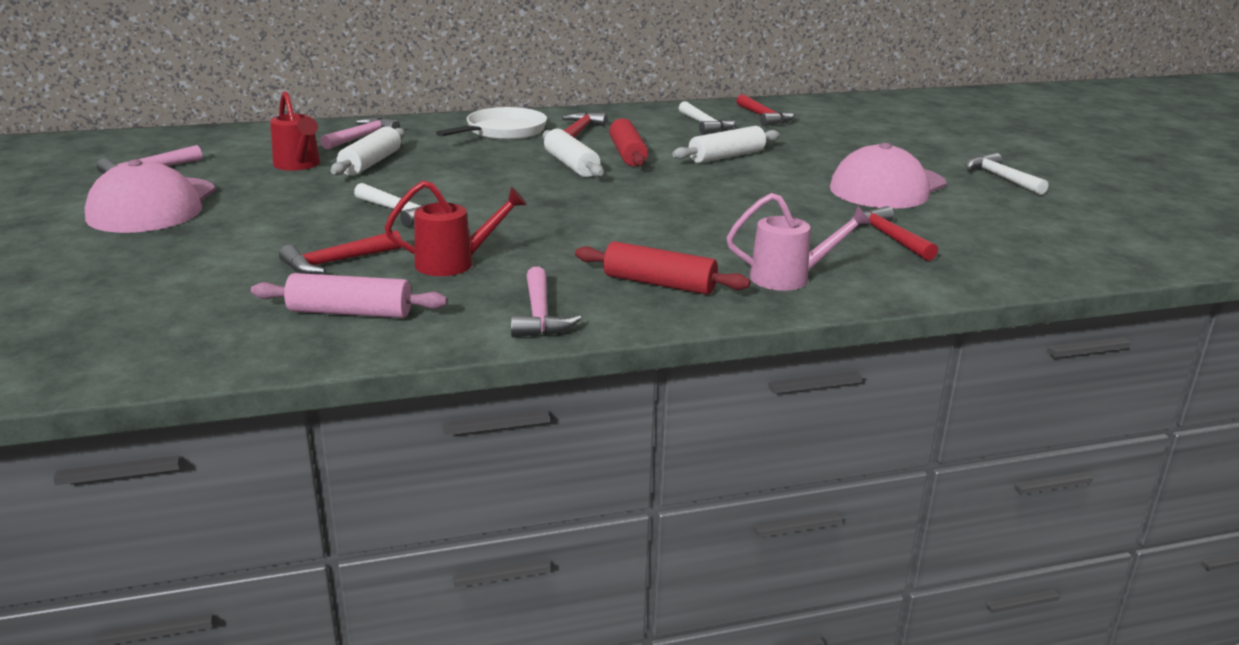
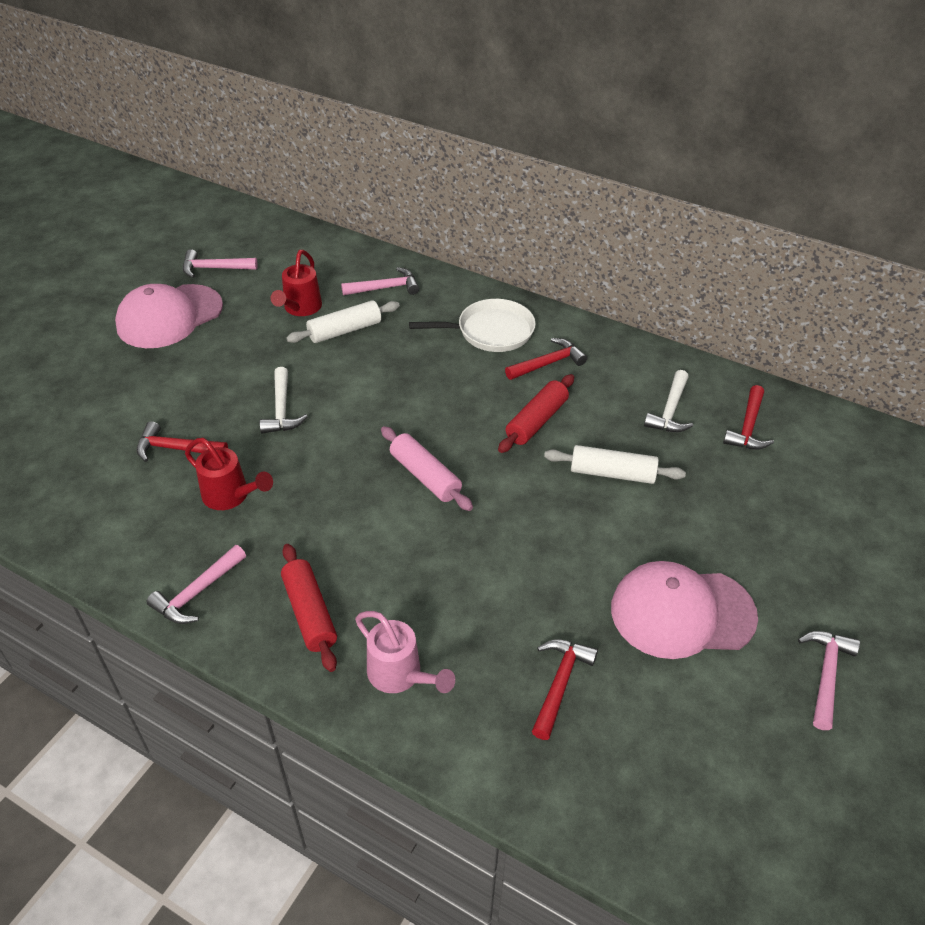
camera: 45 degrees right, 20 degrees up
pink rolling pin [251,273,447,318] -> pink rolling pin moved to [381,426,473,511]
white rolling pin [542,129,603,177] -> none
white hammer [965,153,1049,195] -> pink hammer [798,631,860,730]

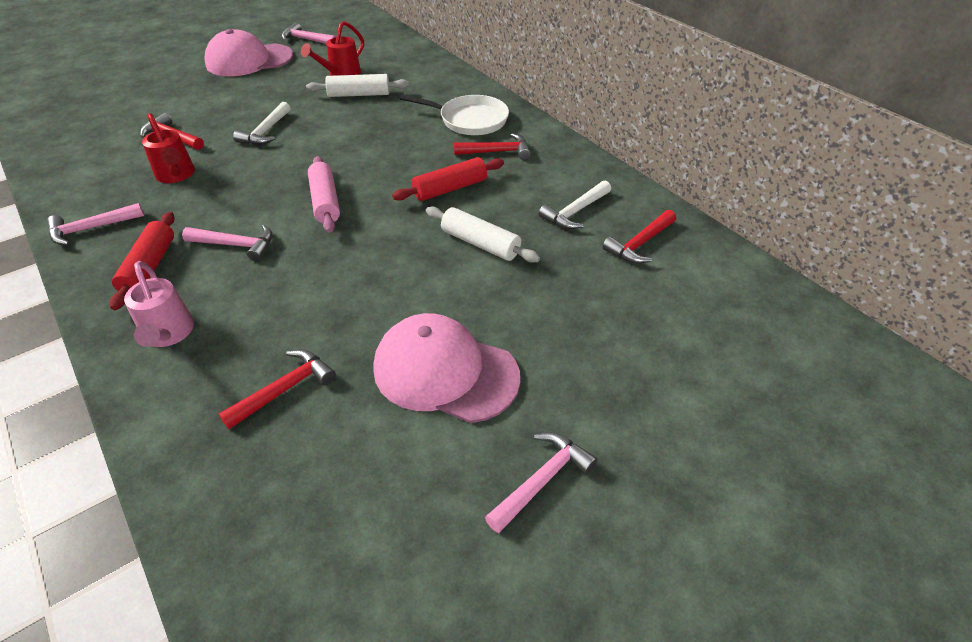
camera: 25 degrees right, 0 degrees up
pink hammer [341,267,419,295] -> pink hammer moved to [182,225,273,262]

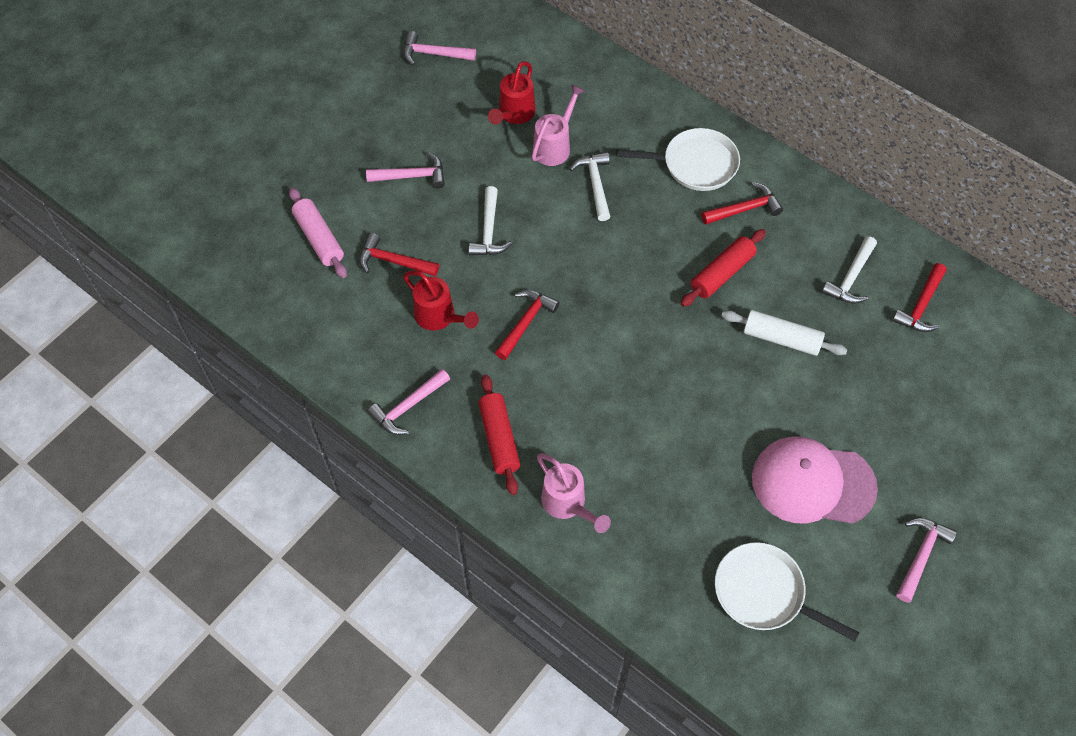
camera: 15 degrees left, 15 degrees up
pink hammer [182,225,273,262] -> pink hammer moved to [366,152,445,189]
pink cap [204,29,293,77] -> none
red hammer [219,349,336,429] -> red hammer moved to [495,290,560,360]
white rolling pin [306,74,409,97] -> pink watering can [532,84,585,166]
pink rolling pin [308,156,340,233] -> pink rolling pin moved to [289,188,347,278]
none -> white hammer [570,152,610,221]
none -> white pan [715,542,859,641]

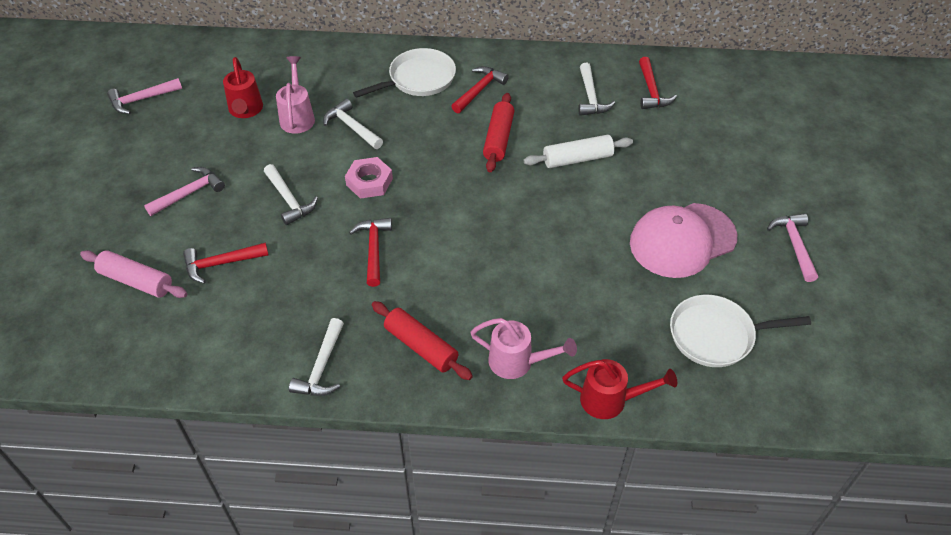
camera: 35 degrees left, 10 degrees down
pink hammer [368,369,450,435] -> white hammer [289,318,344,396]
red watering can [403,271,479,330] -> red watering can moved to [562,359,677,419]
none -> pink nut [345,157,393,199]

